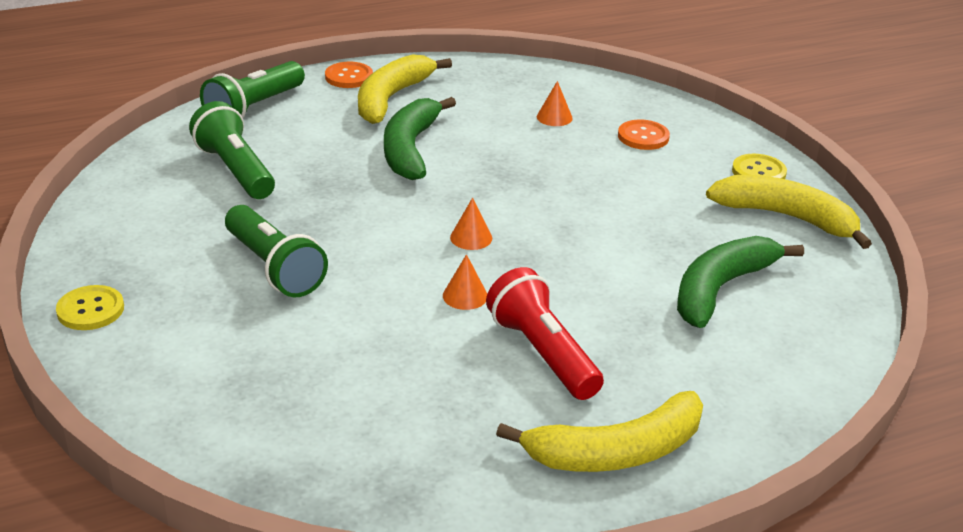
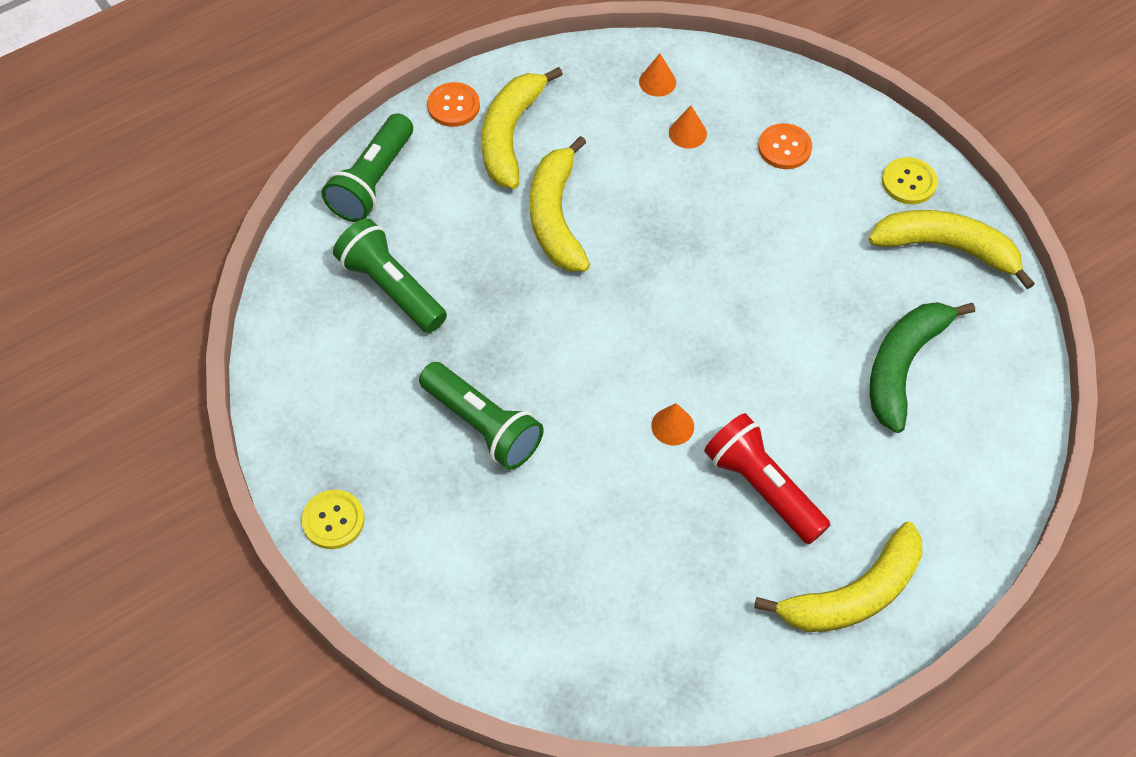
camera: 10 degrees left, 25 degrees up
green banana [384,97,456,180] -> yellow banana [530,136,590,271]
orange cone [450,198,492,250] -> orange cone moved to [639,54,676,97]

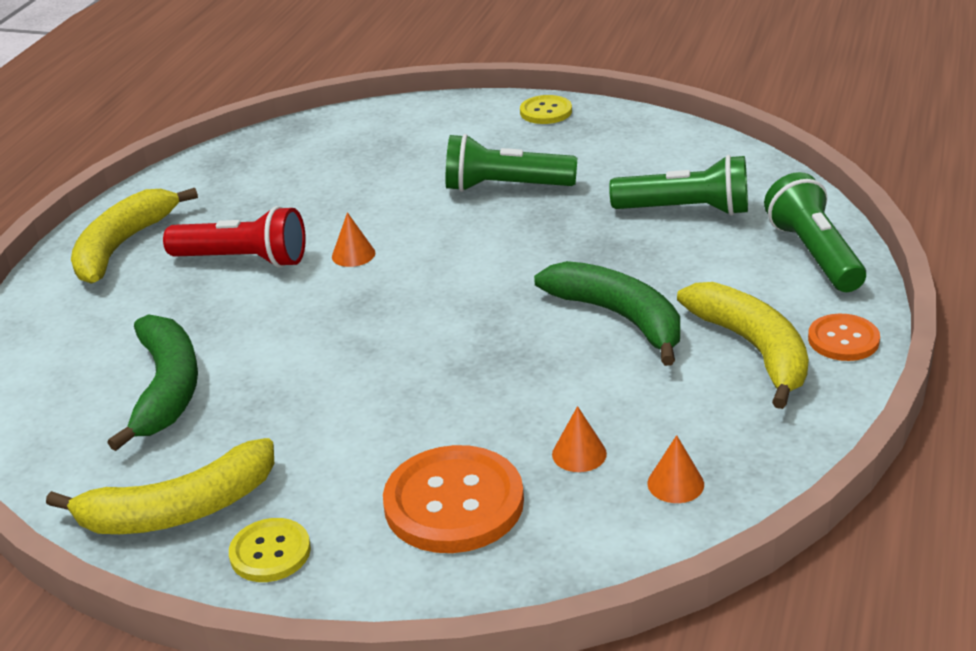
camera: 145 degrees right, 25 degrees down
yellow banana [530,136,590,271] -> green banana [534,261,680,366]
orange button [758,123,812,169] -> orange button [383,445,524,553], size x1.79

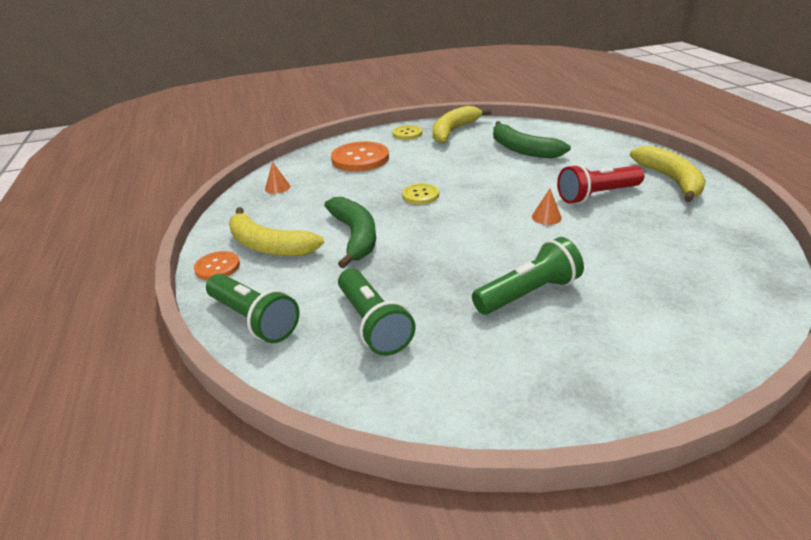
camera: 145 degrees right, 0 degrees up
yellow button [520,95,572,124] -> yellow button moved to [402,183,439,204]
green banana [534,261,680,366] -> green banana turned 120 degrees counterclockwise [324,197,376,268]
orange cone [552,406,607,472] -> none
green flashlight [609,155,748,216] -> green flashlight turned 90 degrees counterclockwise [338,269,415,356]

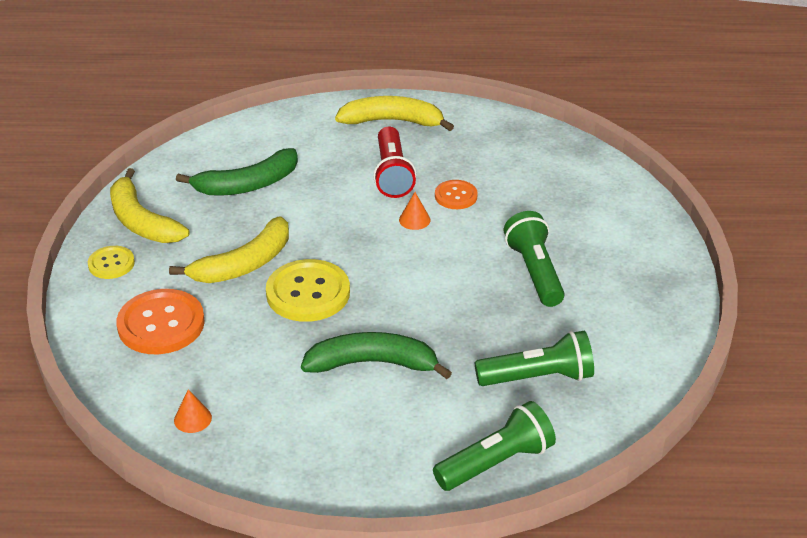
camera: 75 degrees left, 5 degrees up
orange button [194,251,240,280] -> orange button moved to [435,180,478,209]
yellow banana [229,207,324,256] -> yellow banana moved to [169,216,289,283]
yellow button [402,183,439,204] -> yellow button [266,259,350,322], size x1.79

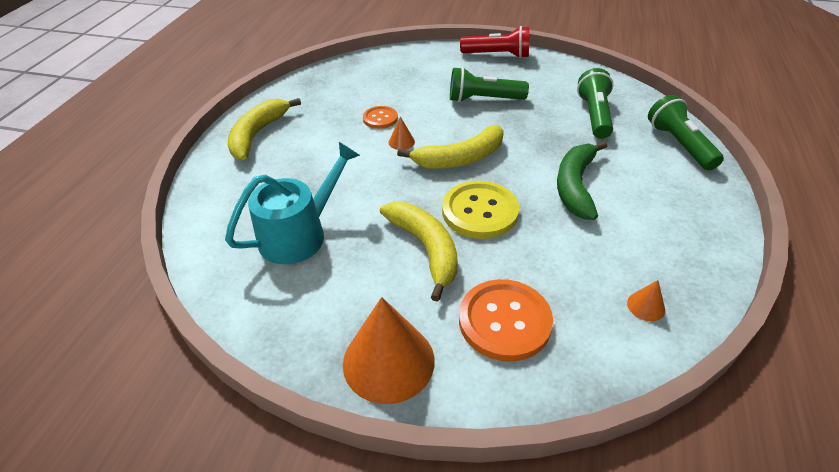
camera: 75 degrees left, 5 degrees up
yellow button [88,246,135,279] -> orange cone [343,297,435,404]
yellow banana [110,168,190,243] -> yellow banana moved to [397,125,504,169]
green banana [176,148,298,196] -> turquoise watering can [225,142,360,264]
red flashlight [373,126,416,198] -> red flashlight moved to [460,26,529,59]

